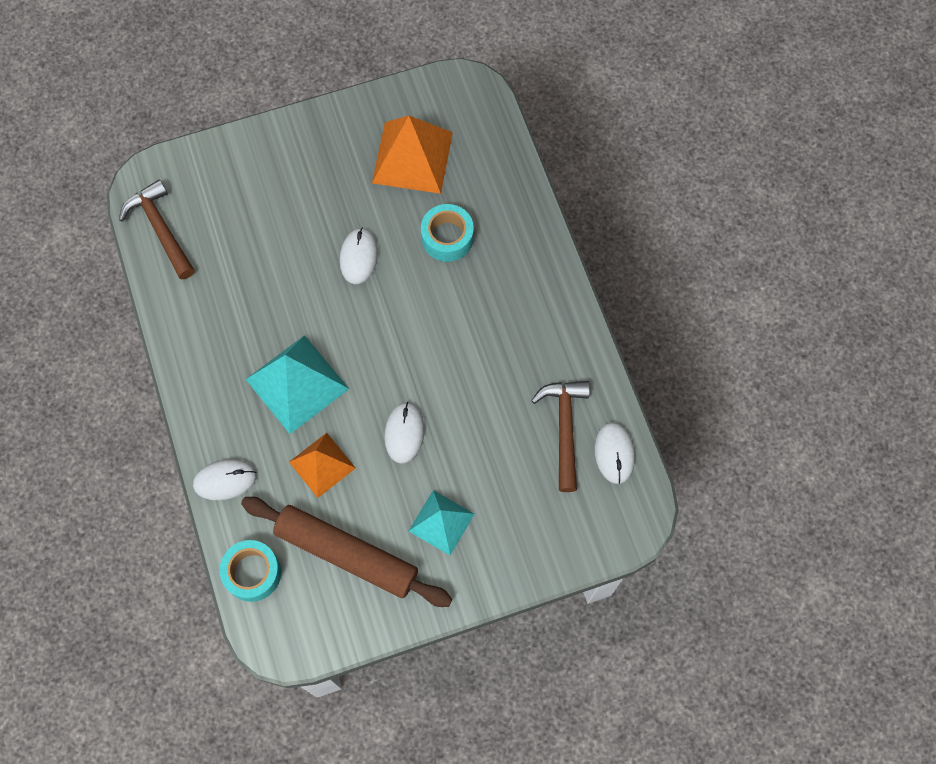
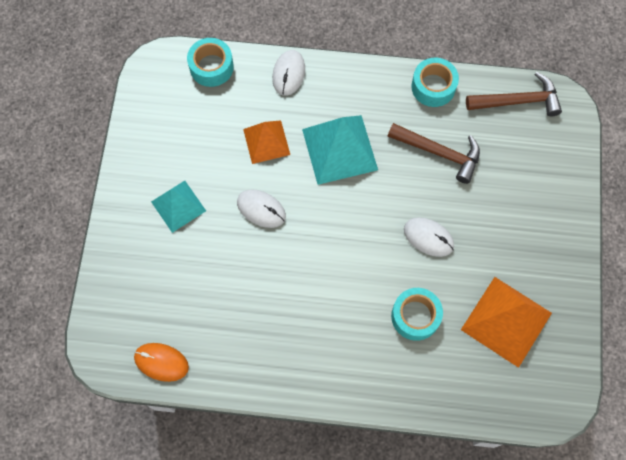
camera: 115 degrees right, 0 degrees up
brown rolling pin [241,497,452,607] -> none
brown hammer [531,381,590,492] -> brown hammer moved to [388,123,480,184]
white mouse [594,422,635,484] -> orange mouse [134,343,189,382]
none -> turquoise tape [411,58,459,107]

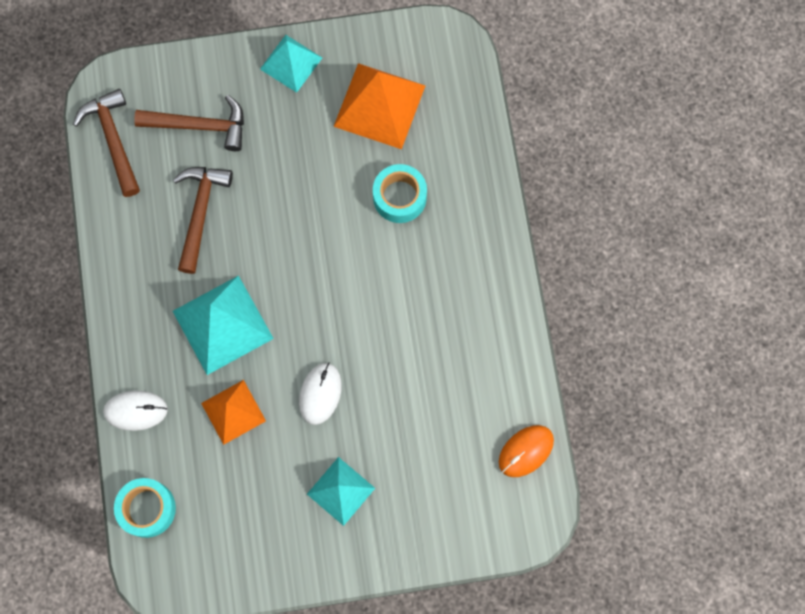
camera: 105 degrees left, 5 degrees up
orange mouse [134,343,189,382] -> orange mouse turned 45 degrees clockwise [499,425,554,477]
white mouse [404,217,454,257] -> none
turquoise tape [411,58,459,107] -> none
none -> brown hammer [134,95,244,151]
none -> turquoise pyramid [260,35,322,93]

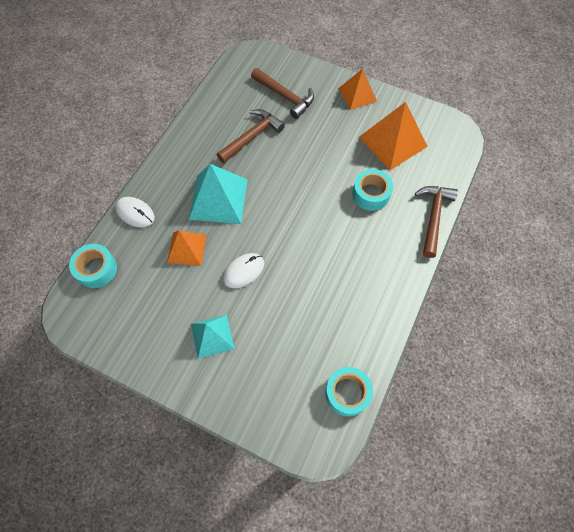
camera: 35 degrees right, 10 degrees down
brown hammer [73,89,140,197] -> brown hammer moved to [415,186,458,258]
turquoise pyramid [260,35,322,93] -> orange pyramid [338,69,377,110]
orange mouse [499,425,554,477] -> turquoise tape [325,367,373,417]

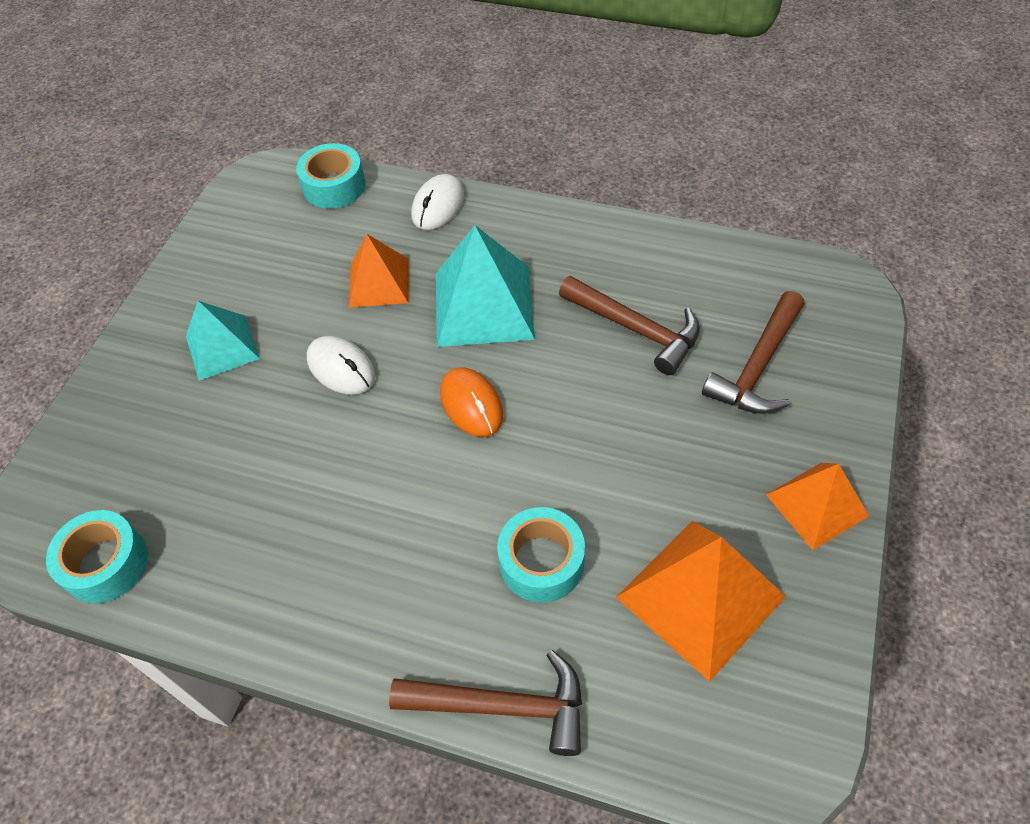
camera: 85 degrees right, 10 degrees down
none -> orange mouse [440,367,503,437]

